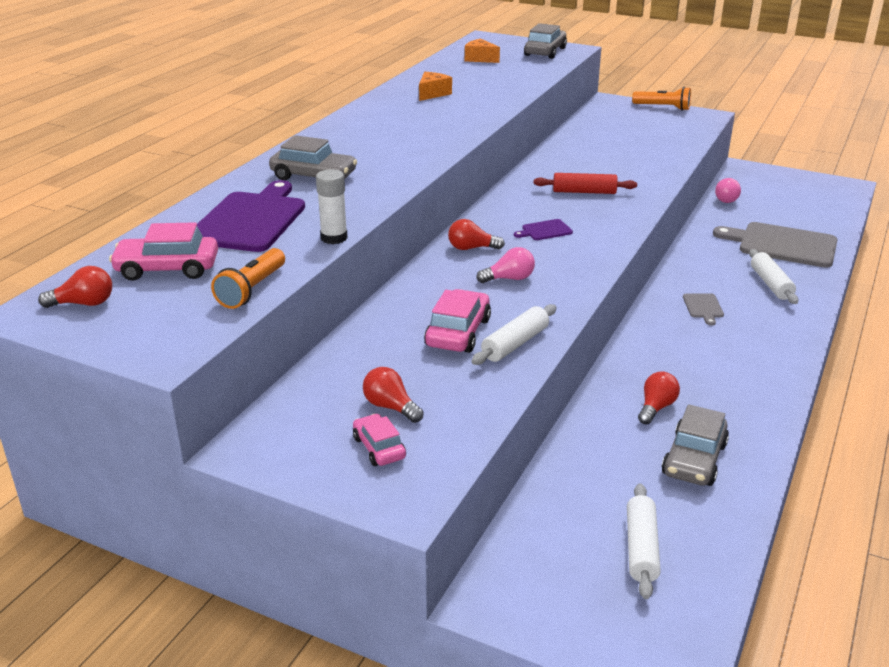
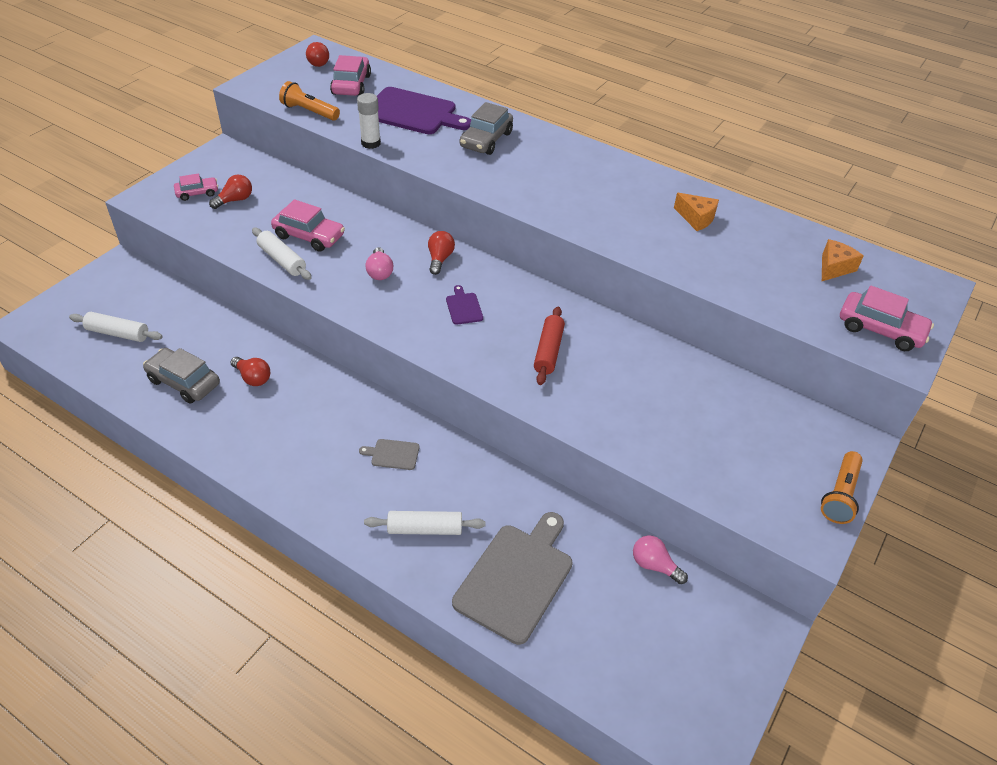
camera: 95 degrees right, 15 degrees up
grey car [524,23,567,59] -> pink car [840,286,934,351]

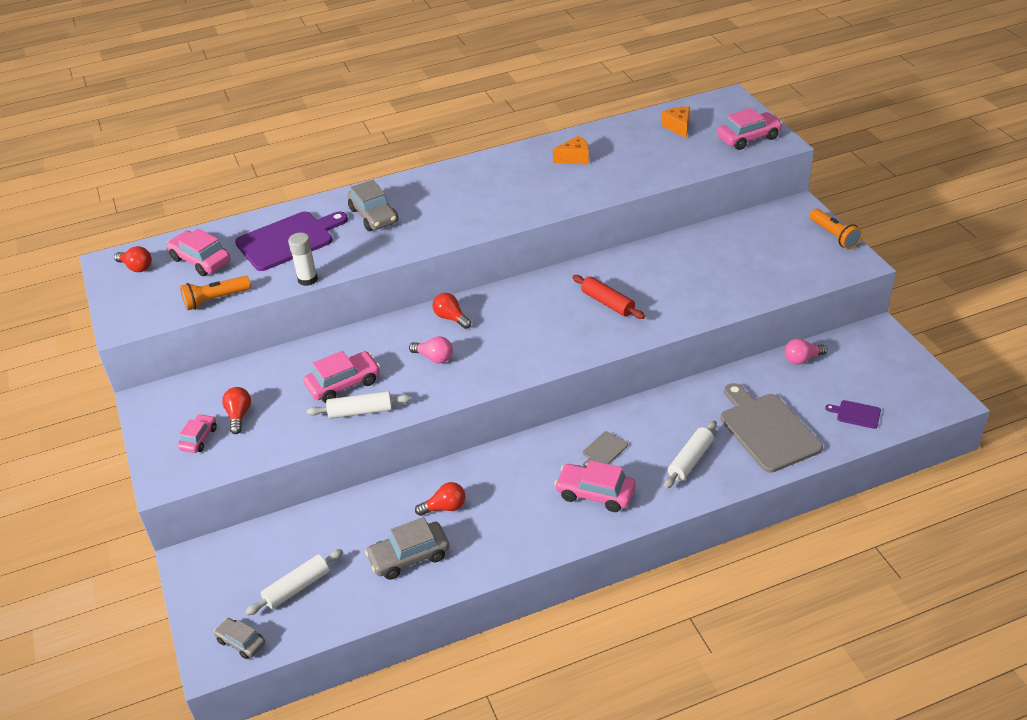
camera: 50 degrees left, 5 degrees down
purple cutting board [446,285,483,325] -> purple cutting board moved to [825,400,881,429]
none -> grey car [214,618,265,659]
none -> pink car [555,460,636,512]

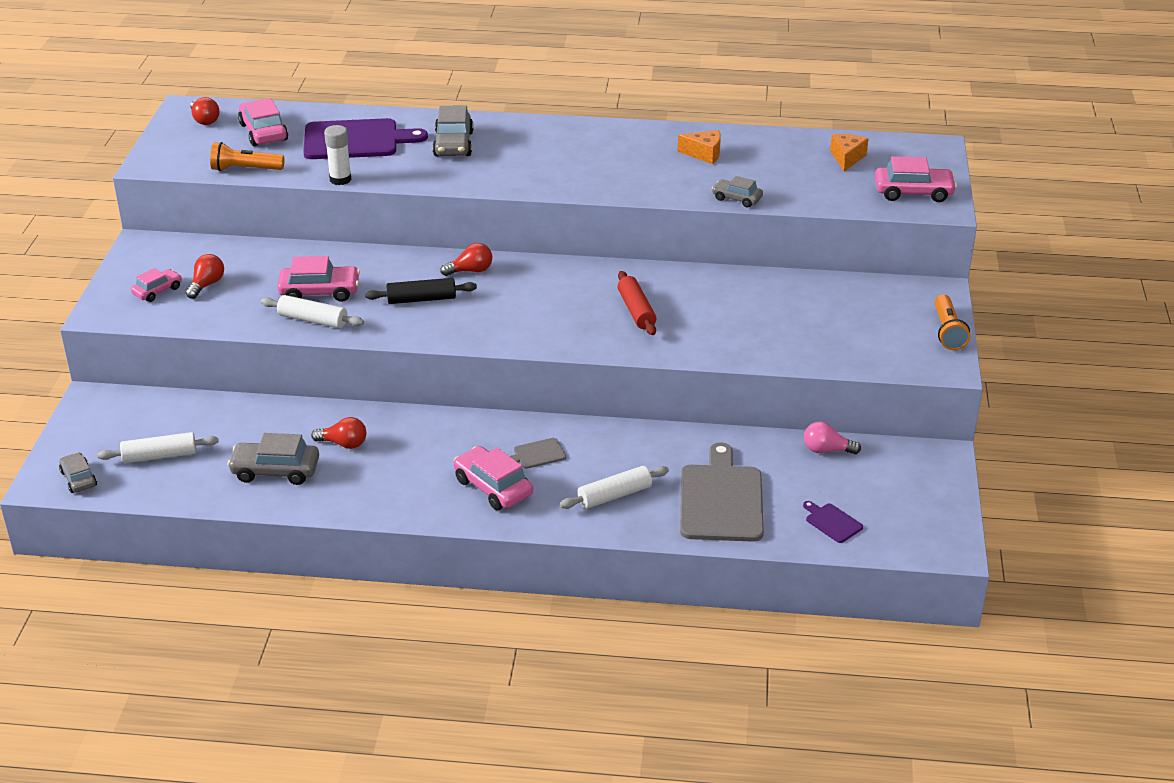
camera: 25 degrees right, 5 degrees down
pink light bulb [409,336,453,363] -> black rolling pin [365,278,477,304]
red light bulb [432,293,471,329] -> red light bulb turned 90 degrees clockwise [440,243,492,276]
none -> grey car [712,176,763,207]

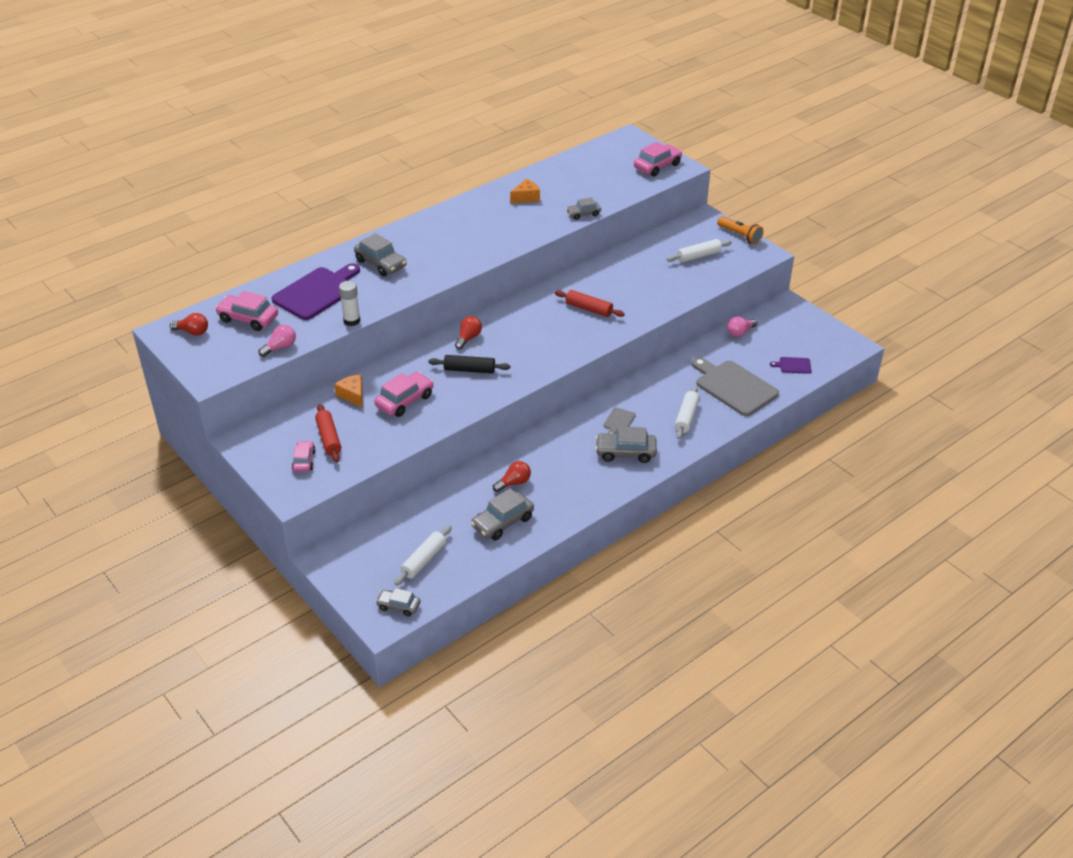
camera: 45 degrees left, 5 degrees up
red light bulb [186,254,224,299] -> red rolling pin [315,404,341,462]
orange flashlight [210,142,284,171] -> pink light bulb [259,325,296,357]
white rolling pin [261,295,364,328] -> white rolling pin moved to [667,239,732,263]
black rolling pin [365,278,477,304] -> black rolling pin turned 60 degrees clockwise [429,355,510,373]
pink car [454,446,533,510] -> grey car [595,427,657,463]
orange cheese [830,134,868,171] -> orange cheese moved to [334,374,363,408]

